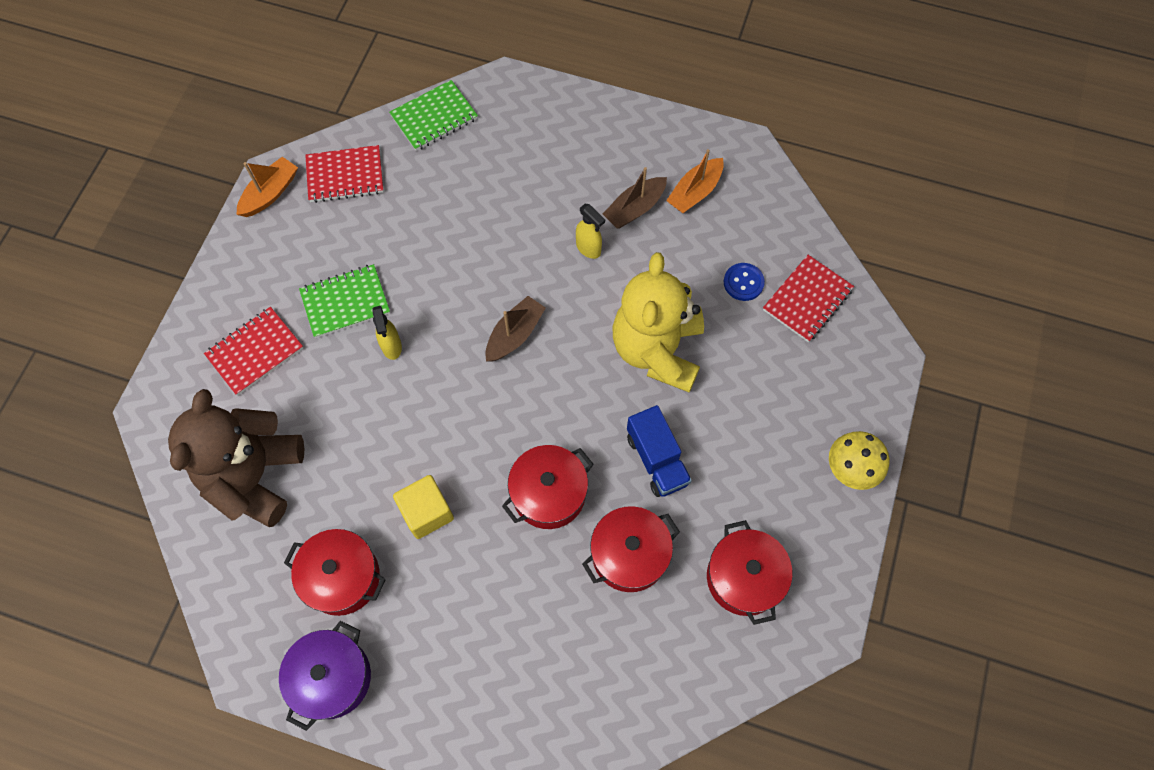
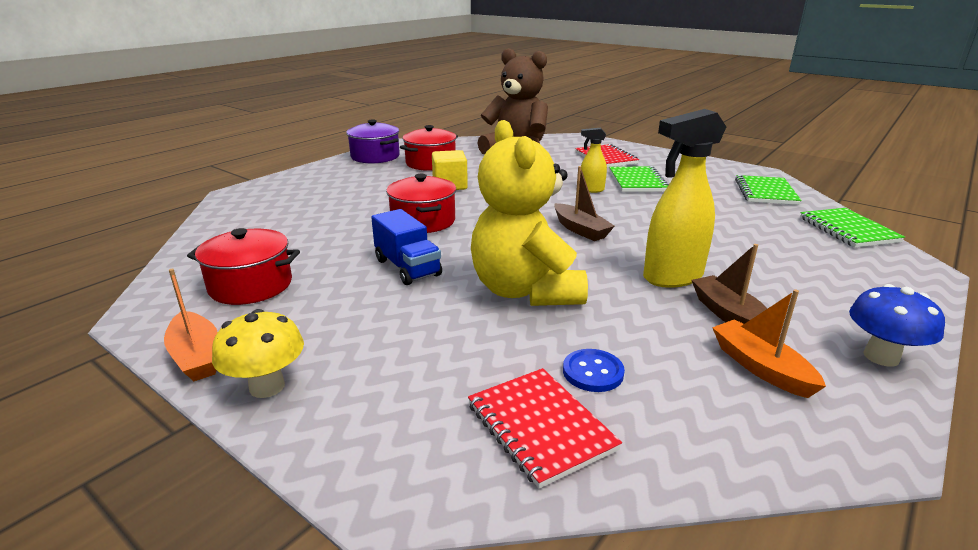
camera: 110 degrees right, 40 degrees down
orange boat [237,157,298,217] -> orange boat moved to [164,269,218,381]
red notebook [305,145,384,203] -> green notebook [735,175,802,205]
yellow spray bottle [576,204,605,259] -> yellow spray bottle [643,109,726,288], size x1.91
red pot [582,506,680,592] -> none
yellow teddy bear [613,252,704,392] -> yellow teddy bear turned 135 degrees counterclockwise [471,120,588,306]
blue truck [627,405,692,497] -> blue truck turned 120 degrees counterclockwise [371,209,442,285]
none -> blue mushroom [849,284,945,367]

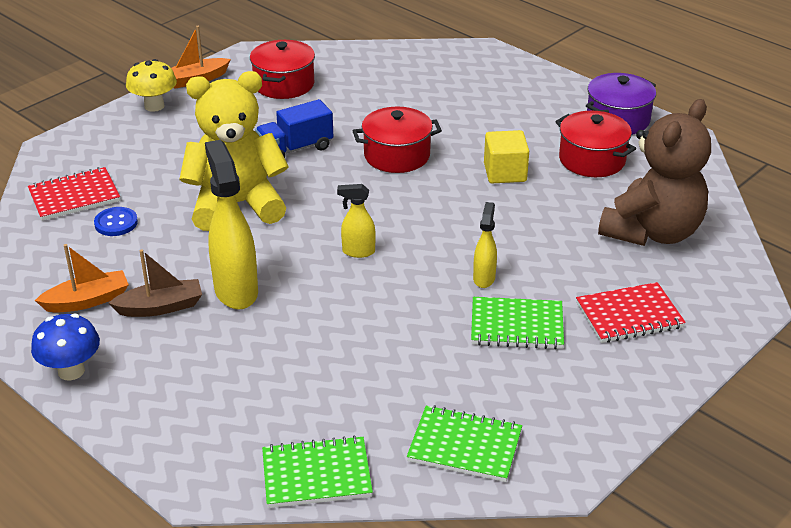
camera: 95 degrees right, 10 degrees up
brown boat [554,166,615,241] -> yellow spray bottle [337,184,376,258]

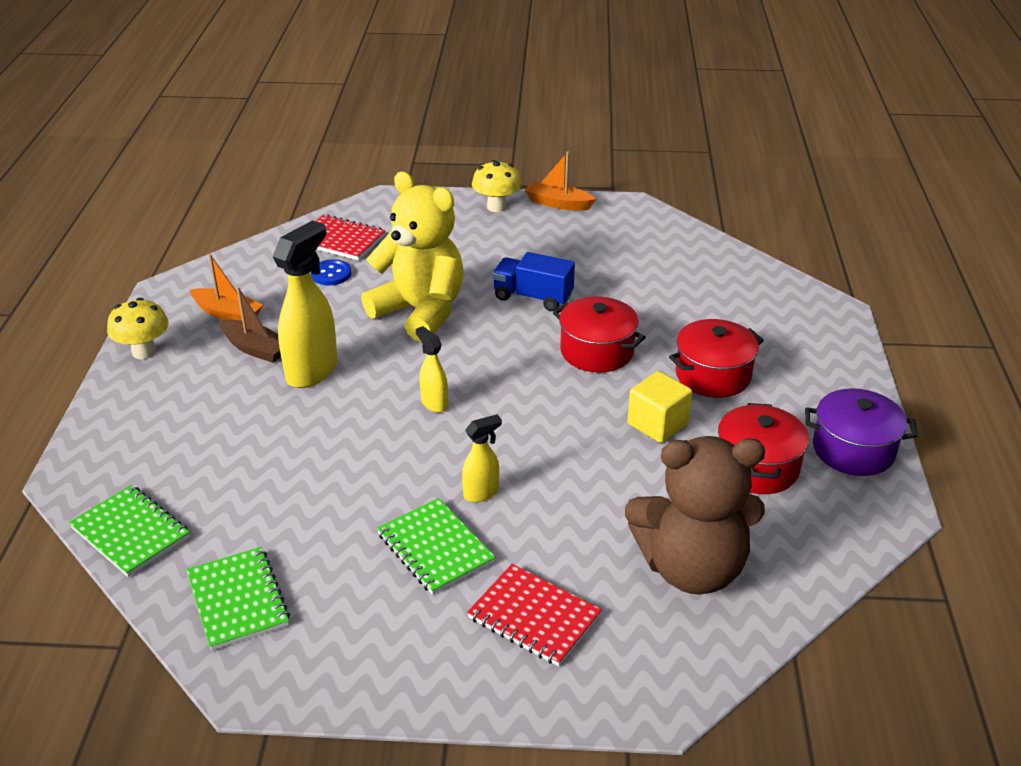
camera: 50 degrees right, 0 degrees up
blue mushroom [31,313,100,381] -> yellow mushroom [107,298,169,359]
red pot [250,40,315,99] -> red pot moved to [669,319,764,398]

